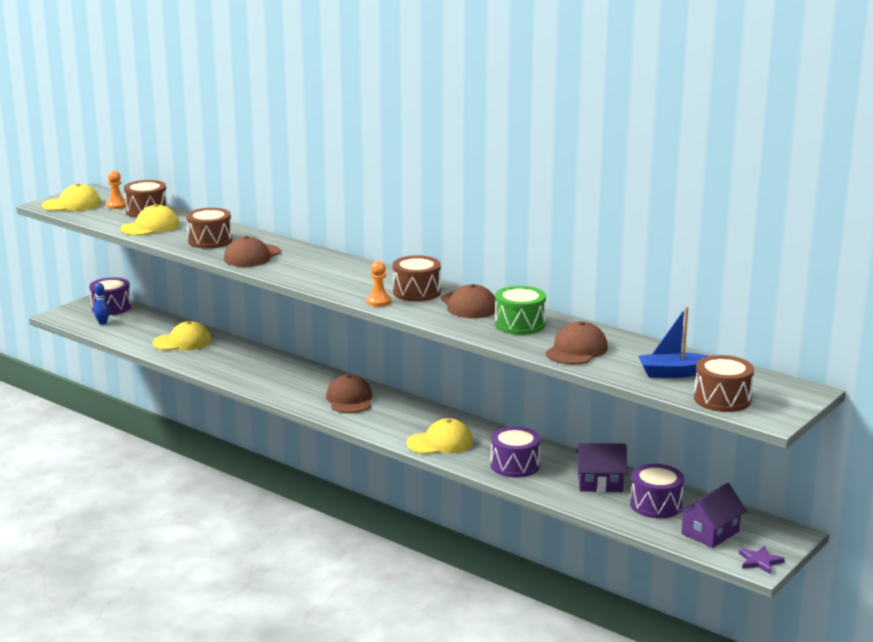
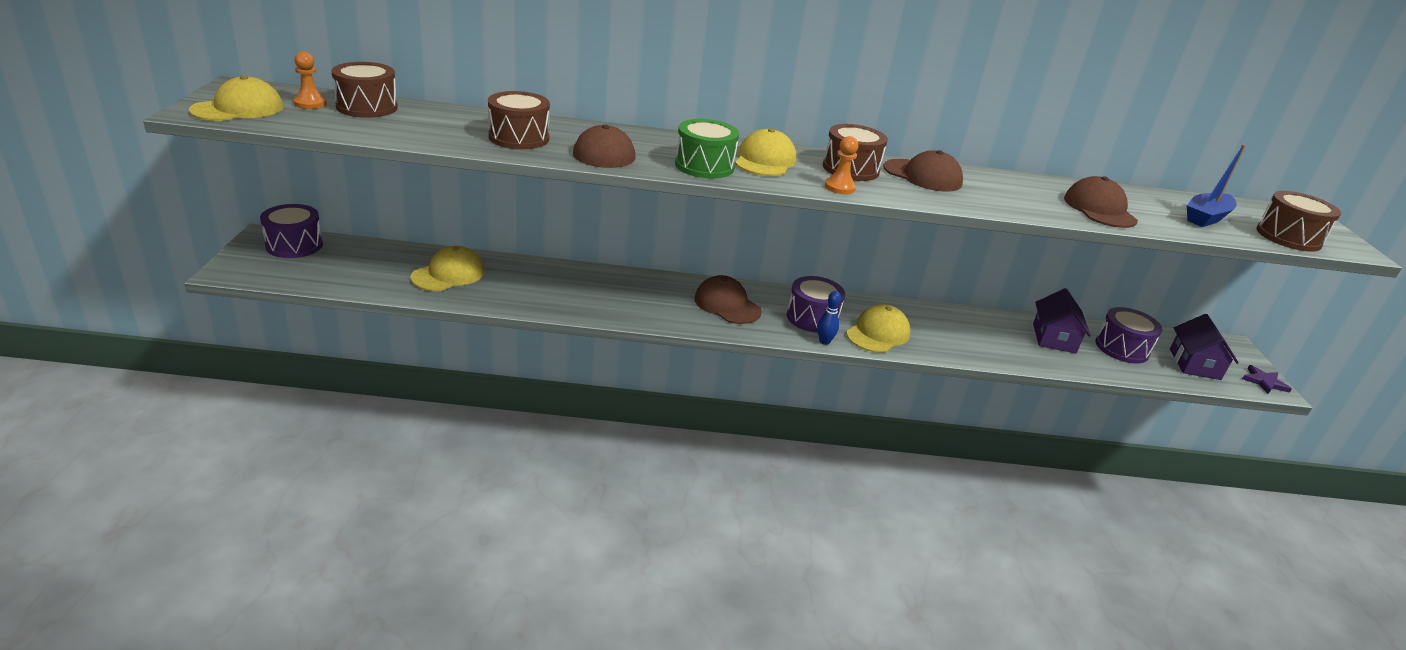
camera: 40 degrees left, 10 degrees up
blue bowling pin [94,283,110,325] -> blue bowling pin moved to [817,291,841,345]
yellow cap [120,204,180,236] -> yellow cap moved to [735,128,797,176]
purple drum [491,427,541,478] -> purple drum moved to [787,276,845,333]
green drum [495,286,546,335] -> green drum moved to [675,119,739,178]
purple house [576,443,627,492] -> purple house turned 45 degrees counterclockwise [1033,288,1091,353]

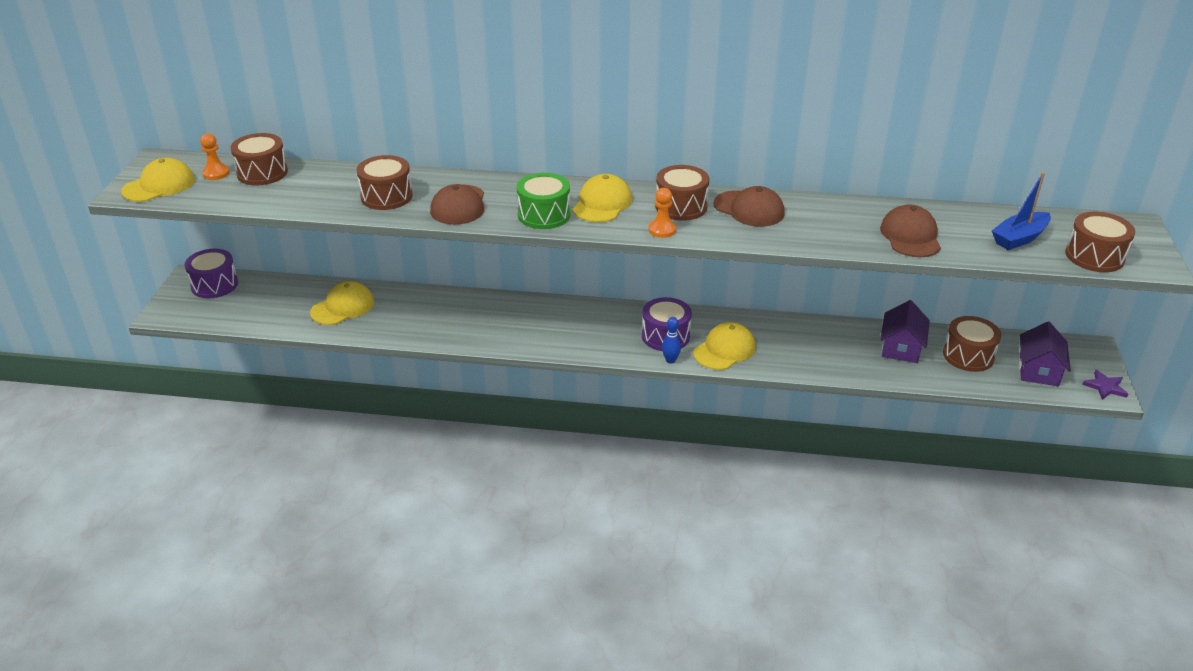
camera: 10 degrees right, 5 degrees up
brown cap [694,275,762,324] -> none
purple drum [1095,307,1162,364] -> brown drum [943,316,1001,372]

